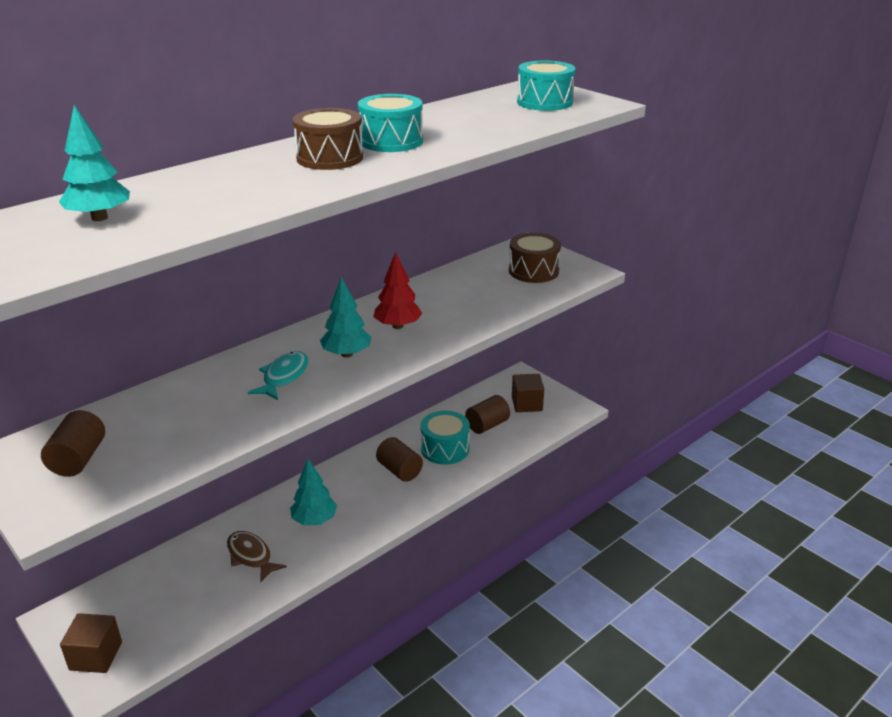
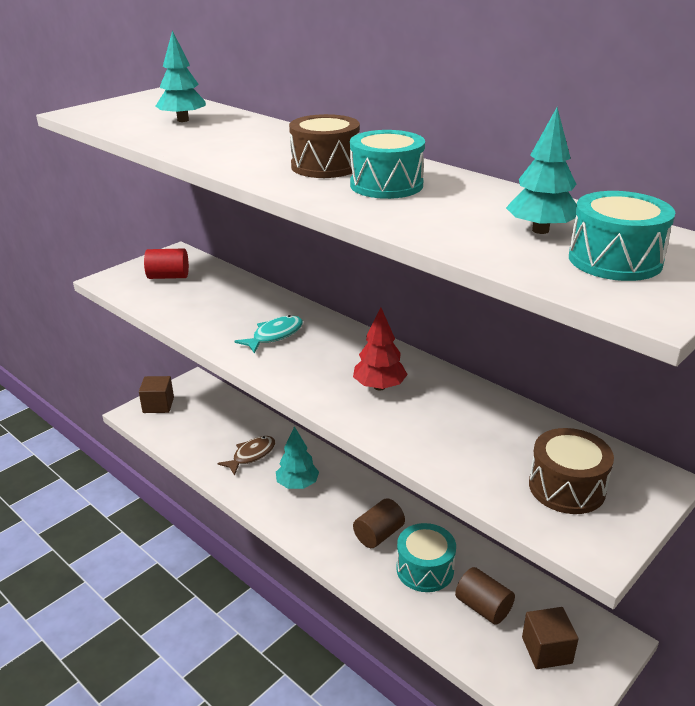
camera: 85 degrees right, 0 degrees up
brown cylinder [41,410,105,477] -> red cylinder [144,248,189,279]
turquoise fish [248,351,309,400] -> turquoise fish turned 60 degrees counterclockwise [234,315,303,354]
turquoise tree [320,277,371,358] -> turquoise tree moved to [506,107,577,234]

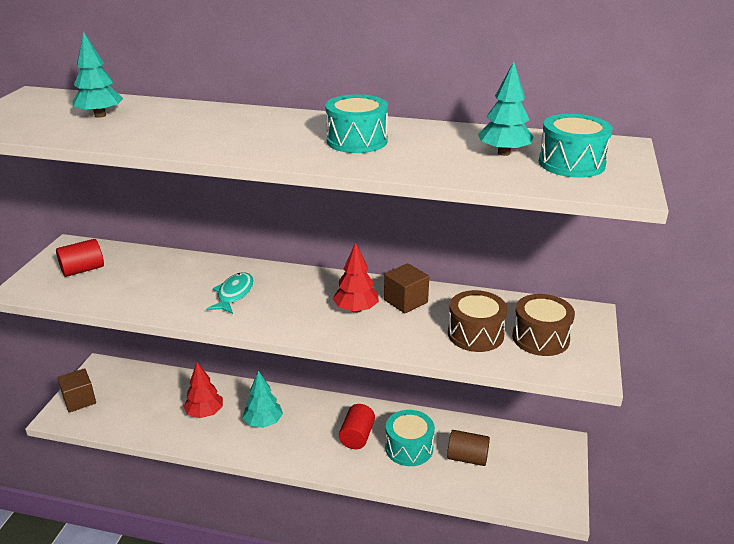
camera: 30 degrees left, 0 degrees up
brown fish [217,436,275,476] -> red tree [183,362,223,418]
brown drum [289,114,360,178] -> brown drum moved to [448,290,507,352]
brown cylinder [353,498,405,548] -> red cylinder [339,404,375,449]
brown cube [522,607,579,669] -> brown cube moved to [384,263,429,314]

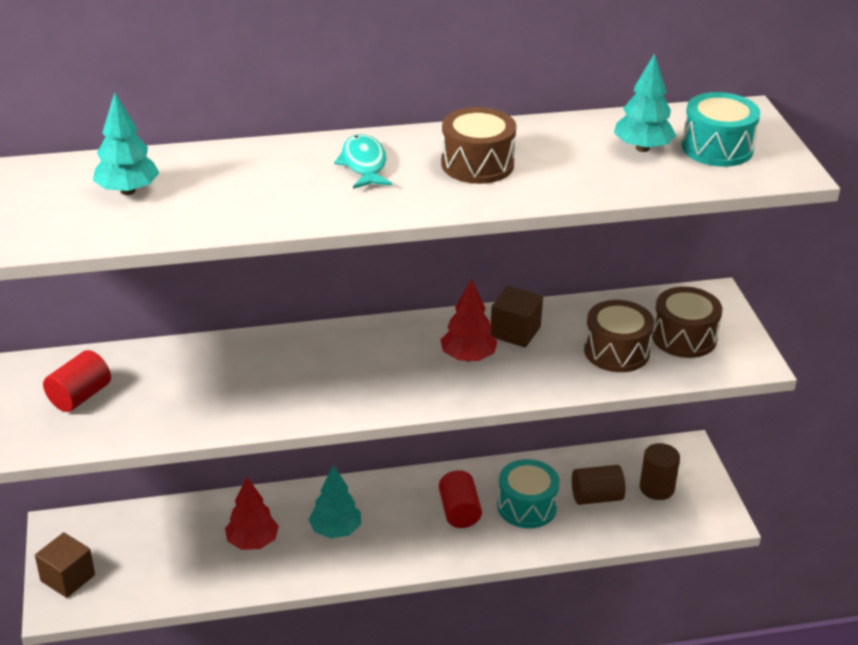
camera: 25 degrees left, 5 degrees up
turquoise fish [206,272,254,314] -> turquoise fish moved to [334,134,392,189]
turquoise drum [325,94,388,153] -> brown drum [441,107,516,184]
none -> brown cylinder [640,443,680,500]

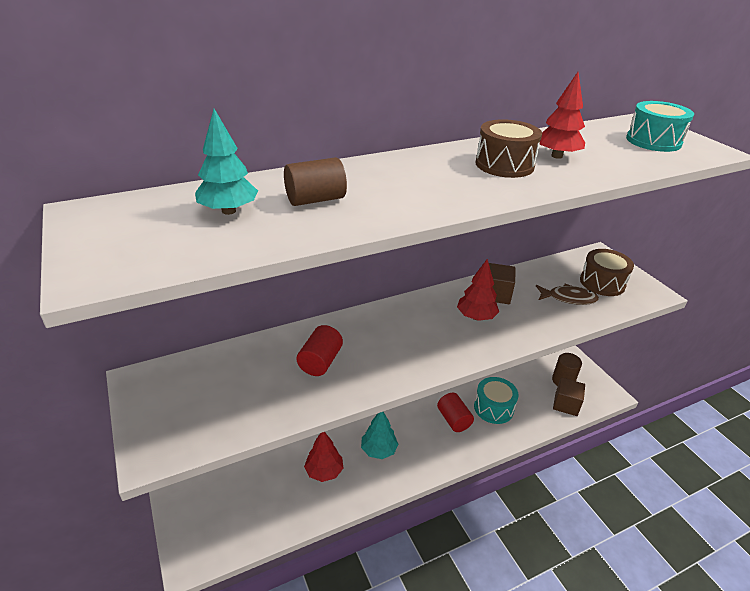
camera: 15 degrees left, 0 degrees up
brown cube [35,532,95,598] -> brown cube moved to [553,377,585,416]
red cylinder [43,350,111,412] -> red cylinder moved to [296,325,343,376]
turquoise fish [334,134,392,189] -> none
brown cylinder [572,465,626,505] -> brown cylinder moved to [284,157,347,206]
brown drum [584,300,654,372] -> brown fish [536,284,599,305]
turquoise tree [614,53,676,152] -> none
none -> red tree [540,72,585,159]

